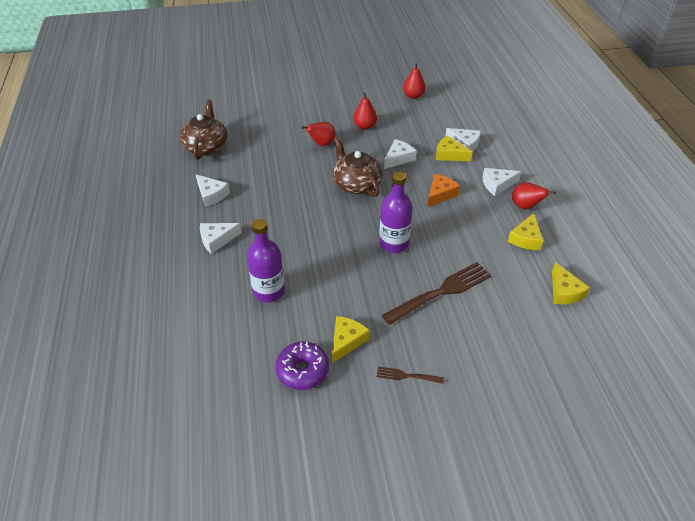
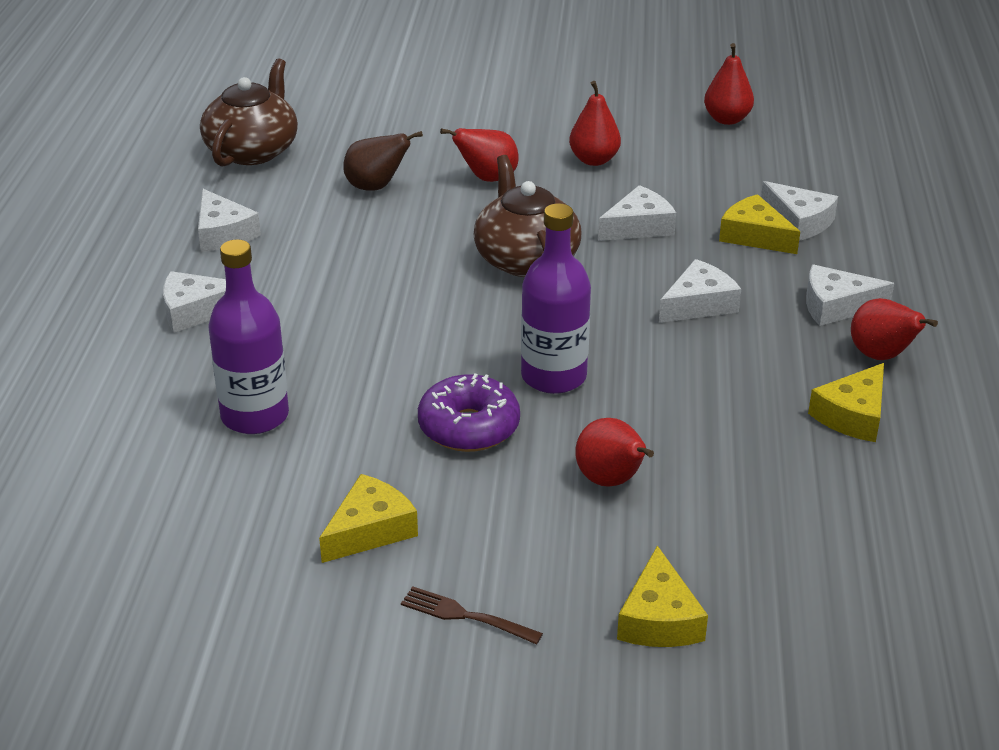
camera: 15 degrees right, 10 degrees down
purple donut [275,341,329,390] -> purple donut moved to [418,373,520,452]
brown fork [382,262,492,325] -> red pear [575,418,654,487]
orange cheese [427,174,460,207] -> white cheese [659,259,741,323]
yellow cheese [552,262,590,304] -> yellow cheese moved to [617,545,708,647]
none -> brown pear [343,131,423,191]

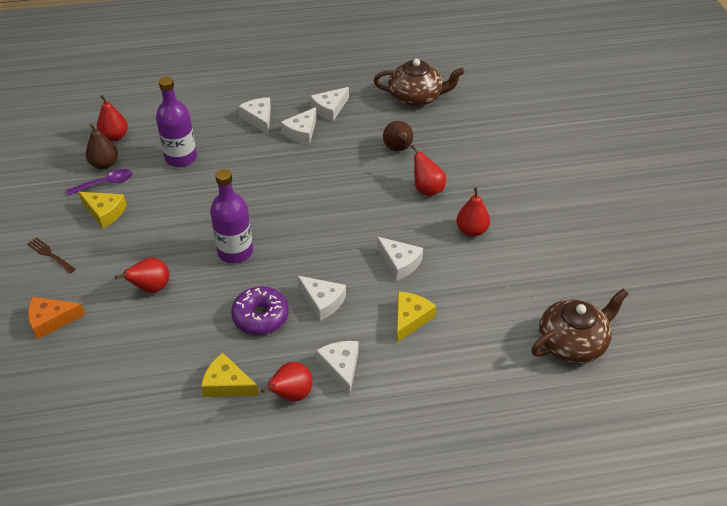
camera: 75 degrees right, 10 degrees up
brown fork [401,586,543,644] -> brown fork turned 60 degrees counterclockwise [27,237,76,273]
purple donut [418,373,520,452] -> purple donut moved to [231,286,289,335]
brown teapot [473,155,581,277] -> brown teapot moved to [531,288,629,363]
yellow cheese [617,545,708,647] -> orange cheese [28,297,85,339]
red pear [704,43,754,125] -> red pear moved to [97,95,128,141]
white cheese [761,181,838,241] -> white cheese moved to [281,107,317,144]
none -> purple spoon [66,169,132,195]
none -> brown pear [86,124,118,169]

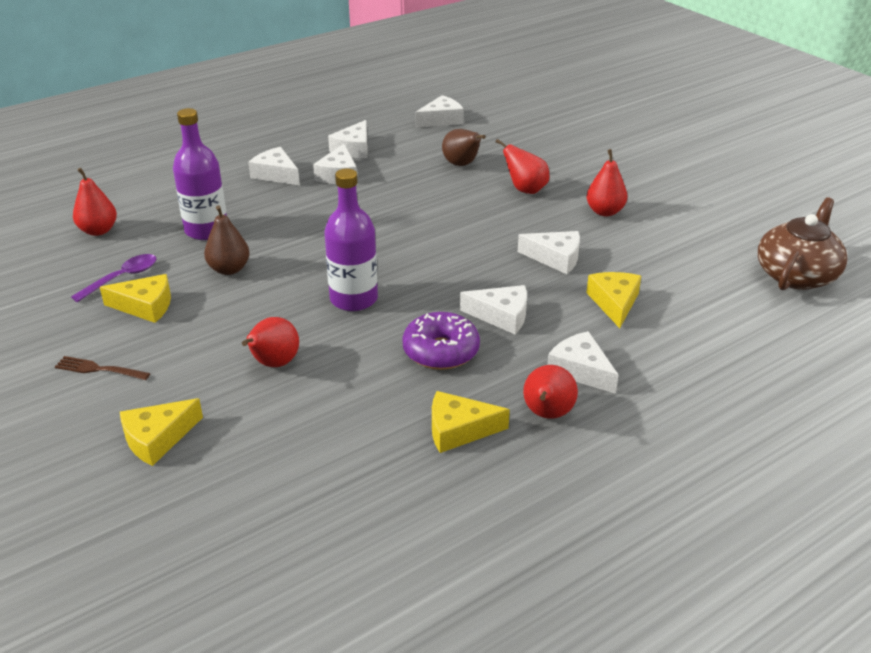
camera: 25 degrees left, 10 degrees down
orange cheese [28,297,85,339] -> yellow cheese [120,398,203,466]
brown pear [86,124,118,169] -> brown pear moved to [204,205,250,275]
brown teapot [374,59,465,107] -> white cheese [415,95,464,127]

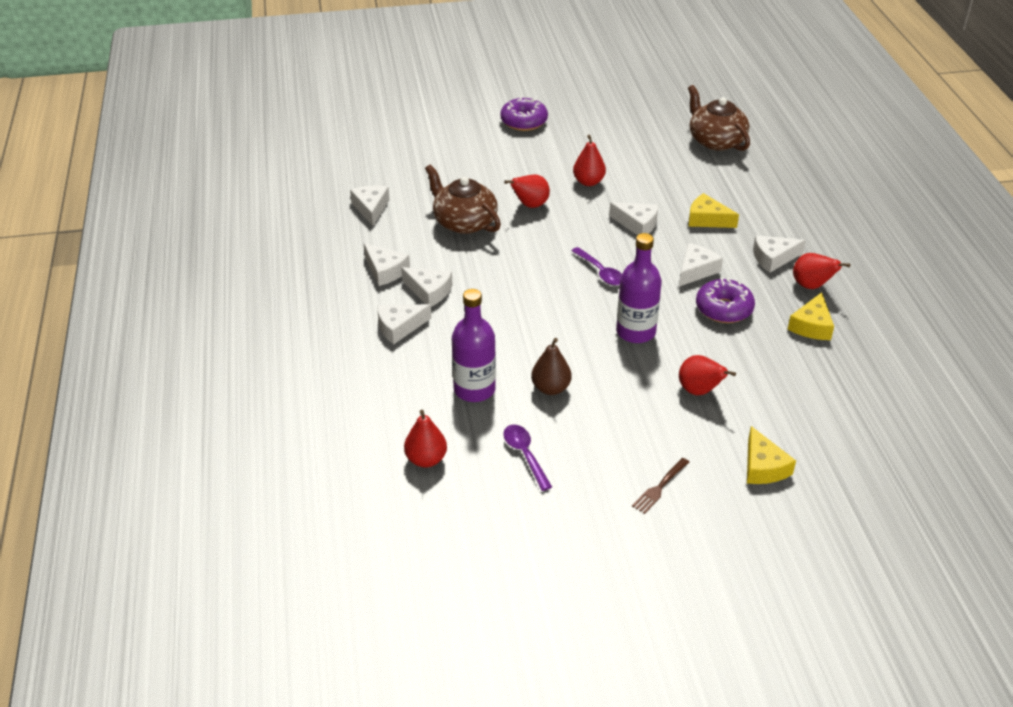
camera: 65 degrees left, 5 degrees up
yellow cheese [100,274,171,323] -> none
brown pear [442,129,486,166] -> brown teapot [425,165,501,234]
white cheese [518,231,580,274] -> white cheese turned 75 degrees clockwise [609,202,658,235]
none -> purple donut [500,97,548,131]
none -> purple spoon [571,247,622,286]

